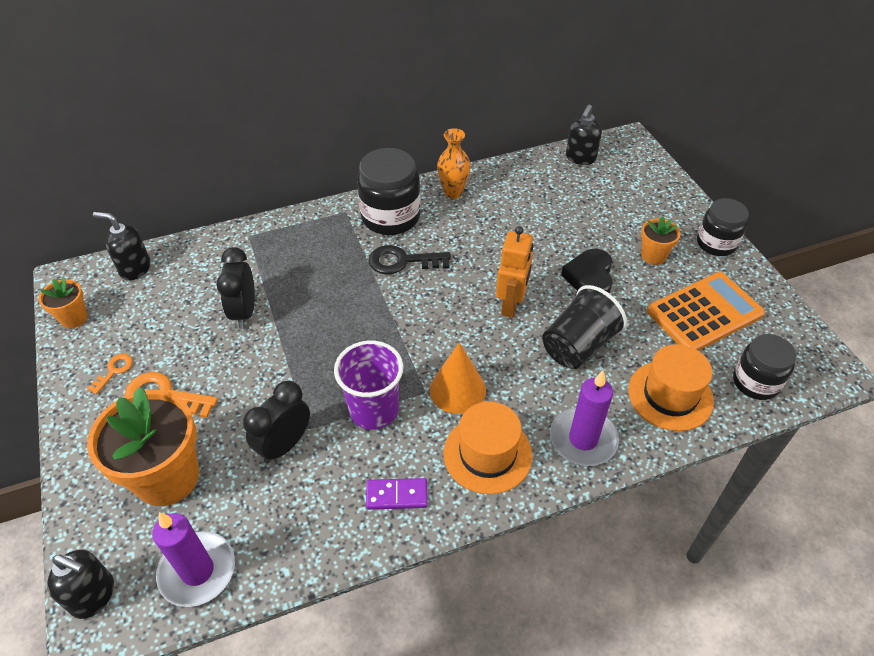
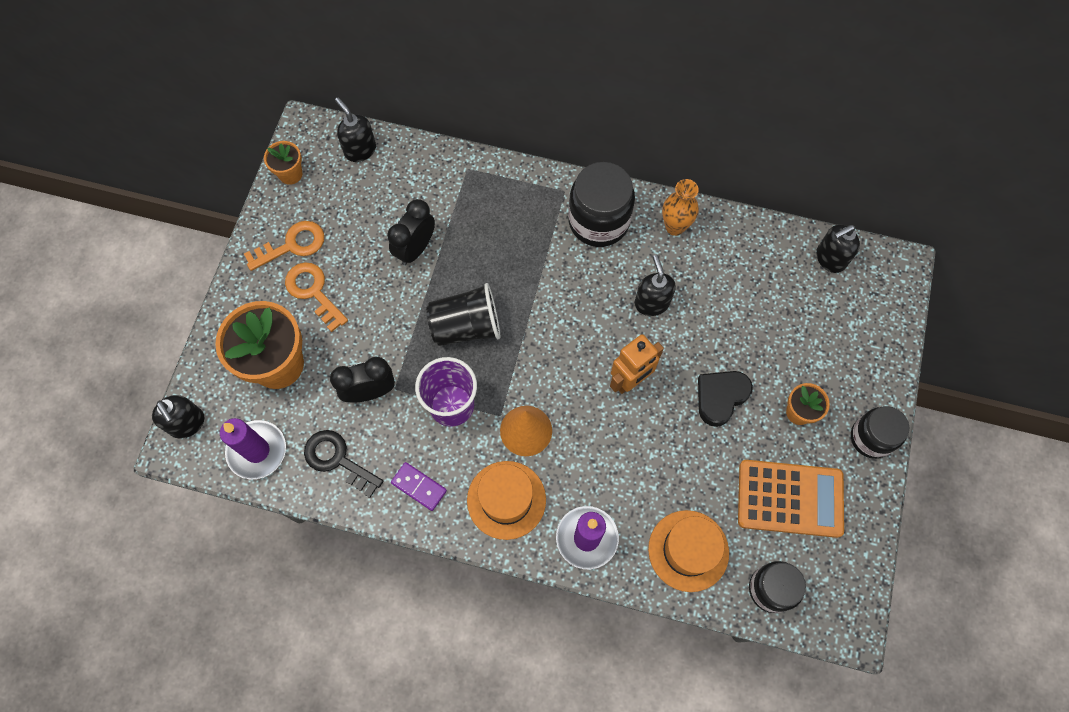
camera: 35 degrees right, 20 degrees up
orange key [87,354,133,394] -> orange key [244,221,324,271], size x1.80
black key [368,245,451,274] -> black key moved to [304,430,383,498]
black cup [542,285,627,369] -> black cup moved to [426,283,500,346]
none -> black soap dispenser [635,255,676,316]

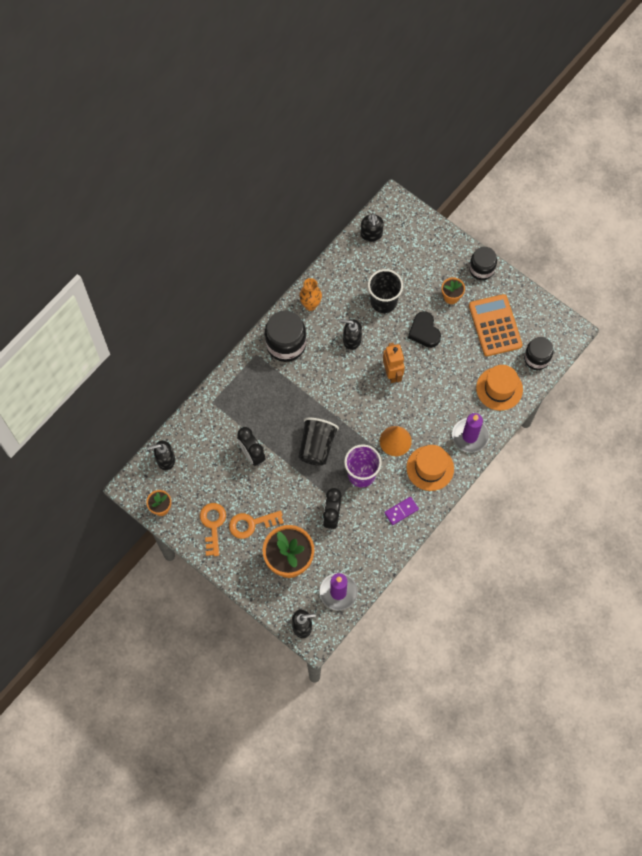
camera: 65 degrees left, 0 degrees up
black key [304,430,383,498] -> none
orange calculator [738,460,844,538] -> orange calculator turned 45 degrees counterclockwise [469,294,523,356]
none -> black cup [368,269,403,313]

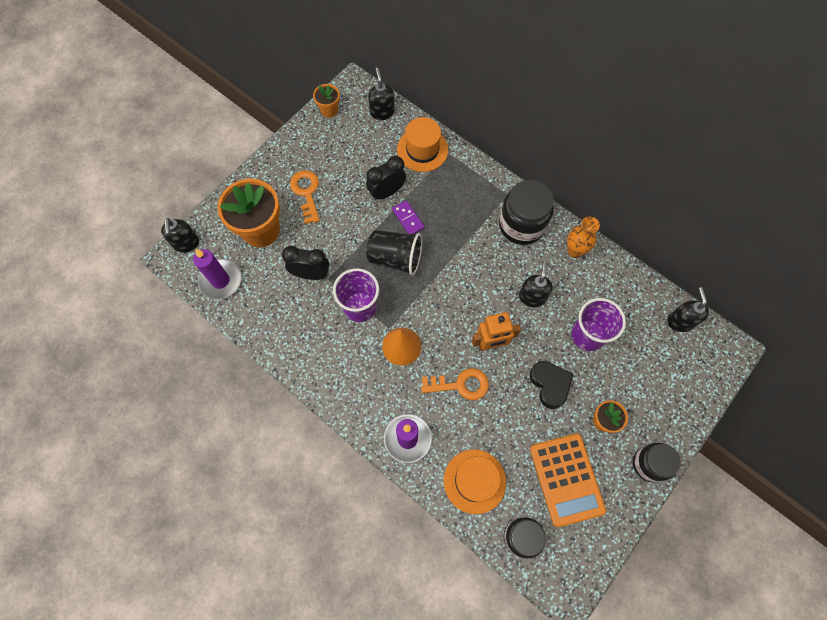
camera: 90 degrees right, 0 degrees up
orange key [200,503,226,556] -> orange key moved to [421,368,489,400]
black soap dispenser [361,213,384,242] -> black soap dispenser turned 90 degrees clockwise [667,287,709,332]
black cup [368,269,403,313] -> purple cup [572,298,626,351]
purple domino [384,497,419,525] -> purple domino moved to [392,200,425,234]
orange hat [406,445,454,491] -> orange hat moved to [397,117,448,172]
black heart [408,311,441,348] -> black heart turned 90 degrees clockwise [529,361,573,409]
orange calculator [469,294,523,356] -> orange calculator turned 90 degrees clockwise [530,433,606,527]

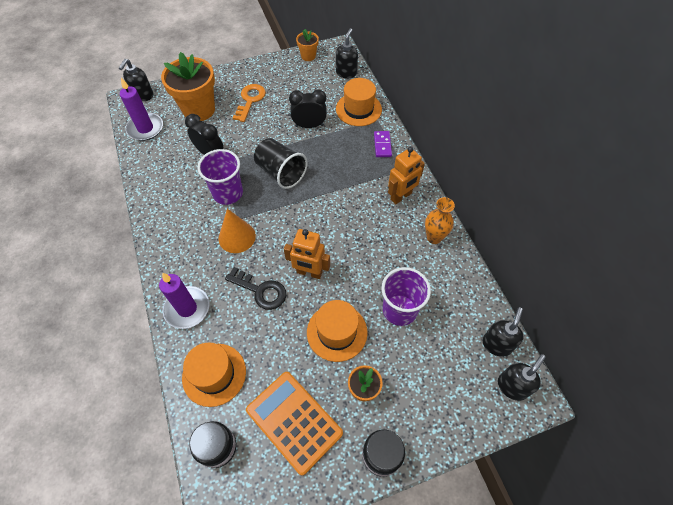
camera: 30 degrees right, 10 degrees down
purple domino [392,200,425,234] -> purple domino moved to [374,131,392,157]
orange key [421,368,489,400] -> black key [225,267,286,310]
black jar [499,180,554,245] -> orange robot [388,147,425,204]
black soap dispenser [519,261,553,307] -> black soap dispenser moved to [498,354,546,401]
black heart [529,361,573,409] -> orange hat [307,300,368,362]
orange calculator [530,433,606,527] -> orange calculator turned 120 degrees clockwise [246,372,343,475]

